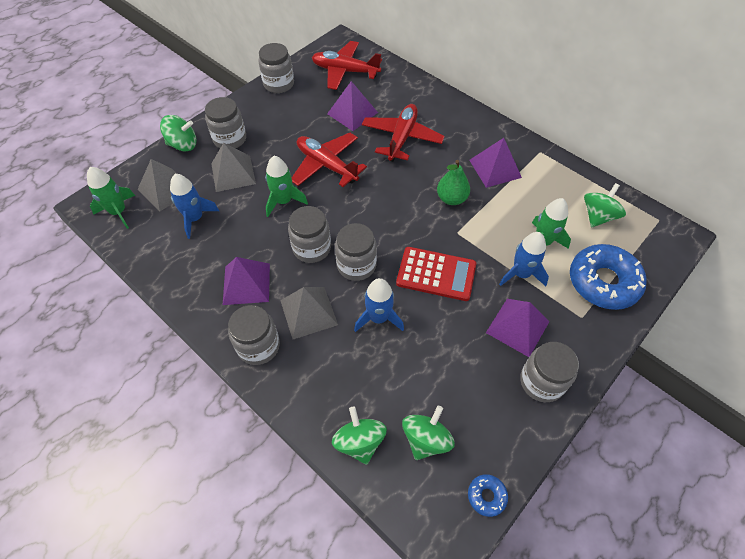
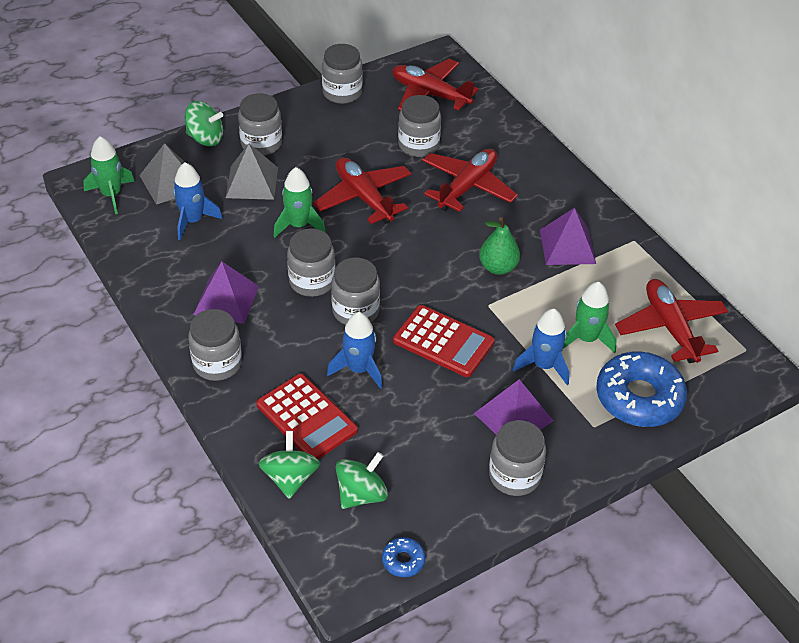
camera: 15 degrees right, 10 degrees down
grey pyramid [280,287,338,339] -> none
purple pyramid [327,81,378,131] -> grey jar [398,95,441,157]
green spinning top [584,183,626,227] -> red plane [615,279,728,363]
none -> red calculator [256,374,358,459]

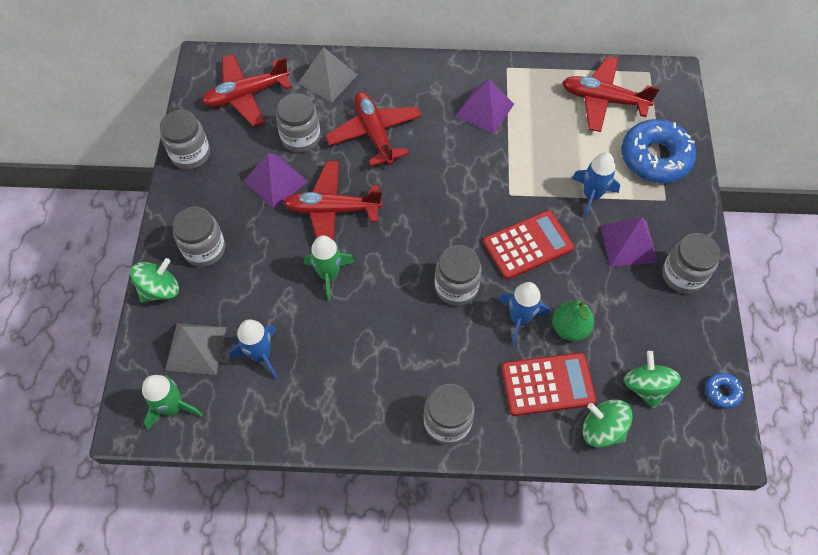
camera: 55 degrees left, 15 degrees up
purple pyramid [193,262,259,324] -> purple pyramid moved to [243,153,308,209]
grey pyramid [226,144,278,200] -> grey pyramid moved to [298,47,357,102]
grey jar [287,228,335,297] -> none
green pear [479,217,520,275] -> green pear moved to [553,300,594,341]
green rocket [563,282,617,353] -> none

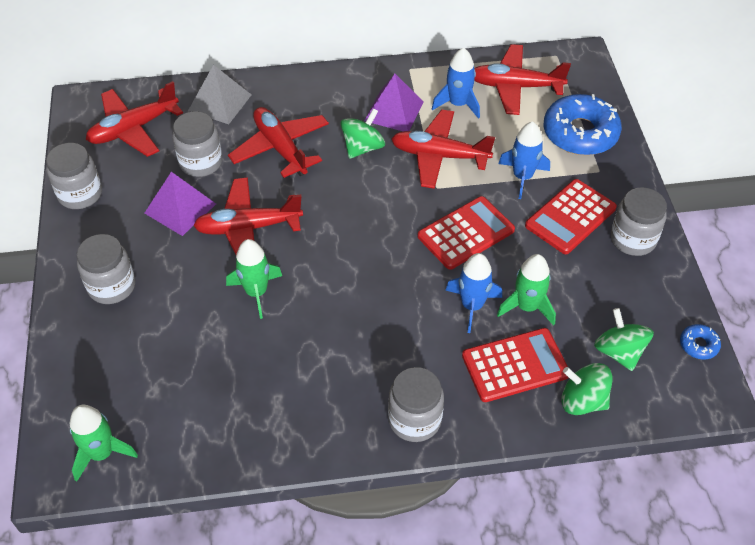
camera: 10 degrees left, 10 degrees down
green spinning top [130,258,179,302] -> green spinning top moved to [341,108,385,159]
grey pyramid [165,323,226,375] -> none
blue rocket [229,319,278,379] -> blue rocket moved to [432,48,480,119]
grey jar [435,245,482,306] -> none
green pear [553,300,594,341] -> green rocket [497,254,556,326]
purple pyramid [600,217,658,267] -> red calculator [525,179,617,254]
none -> red plane [391,109,495,189]

